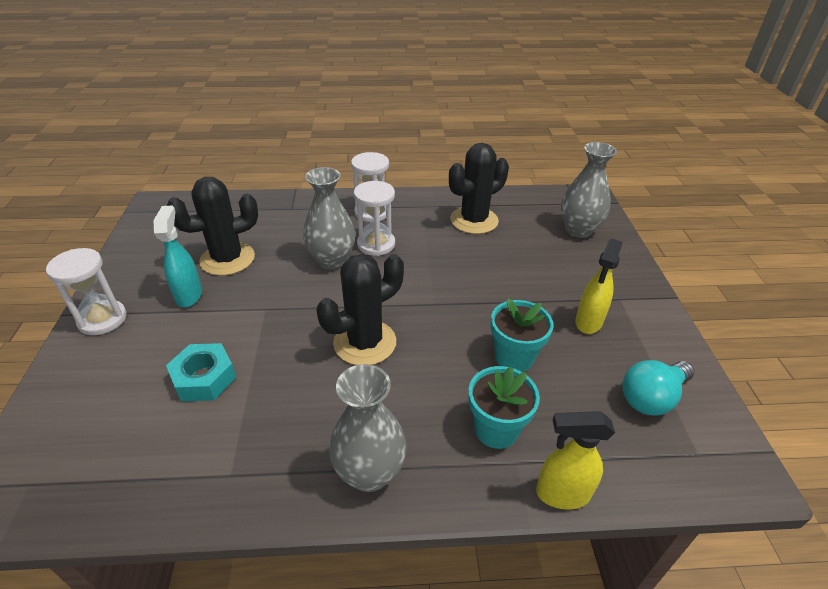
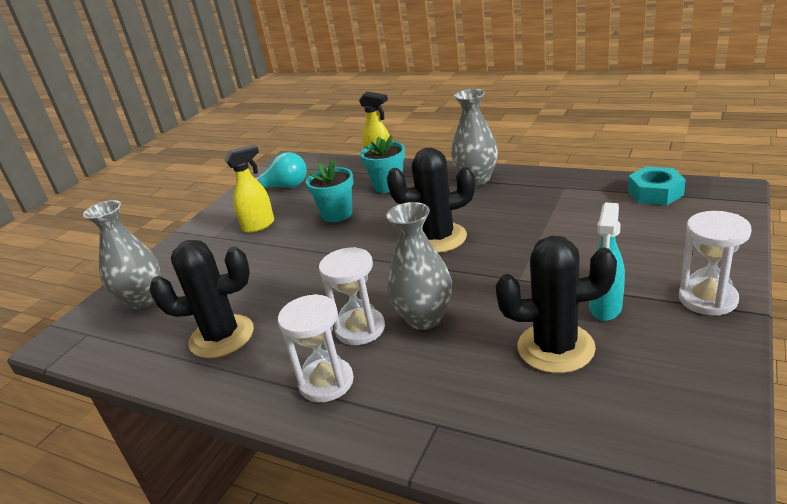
camera: 145 degrees left, 10 degrees down
turquoise nut [166,343,236,401] -> turquoise nut moved to [628,166,686,205]

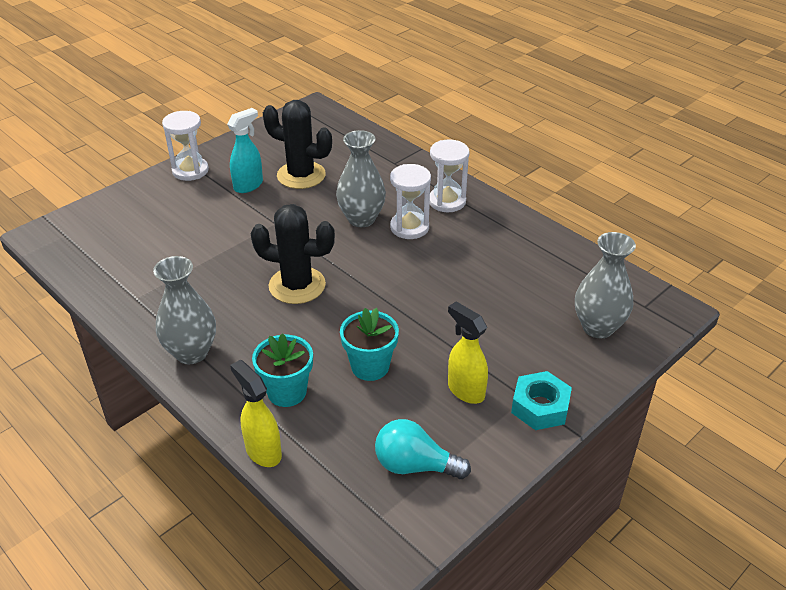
camera: 165 degrees left, 10 degrees up
black cactus [149,240,254,358] -> none
yellow spray bottle [225,145,274,233] -> yellow spray bottle turned 60 degrees clockwise [448,302,488,404]
turquoise nut [628,166,686,205] -> turquoise nut moved to [511,371,572,430]

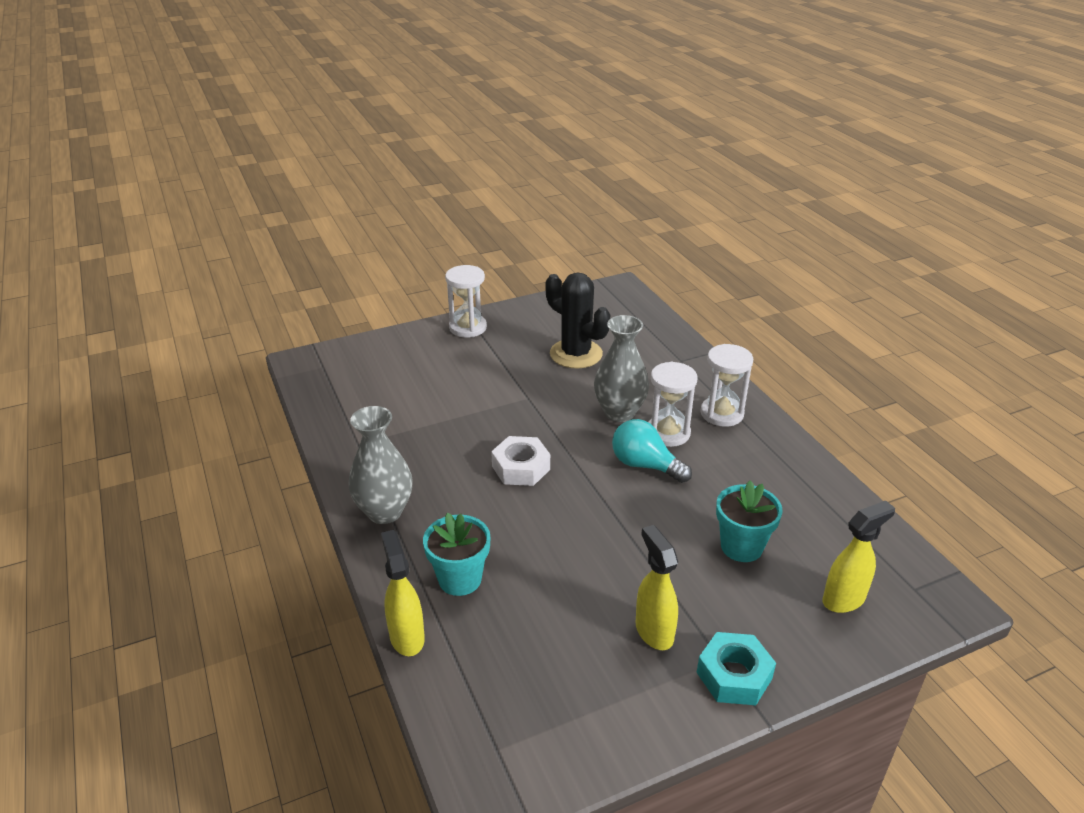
camera: 20 degrees right, 5 degrees down
turquoise spray bottle [227,108,263,193] -> none
black cactus [250,204,335,304] -> white nut [491,436,550,486]
turquoise flower pot [340,308,399,381] -> turquoise flower pot moved to [716,481,782,562]
turquoise light bulb [375,419,471,479] -> turquoise light bulb moved to [612,419,692,483]
grey vase [575,232,636,338] -> yellow spray bottle [823,501,895,613]

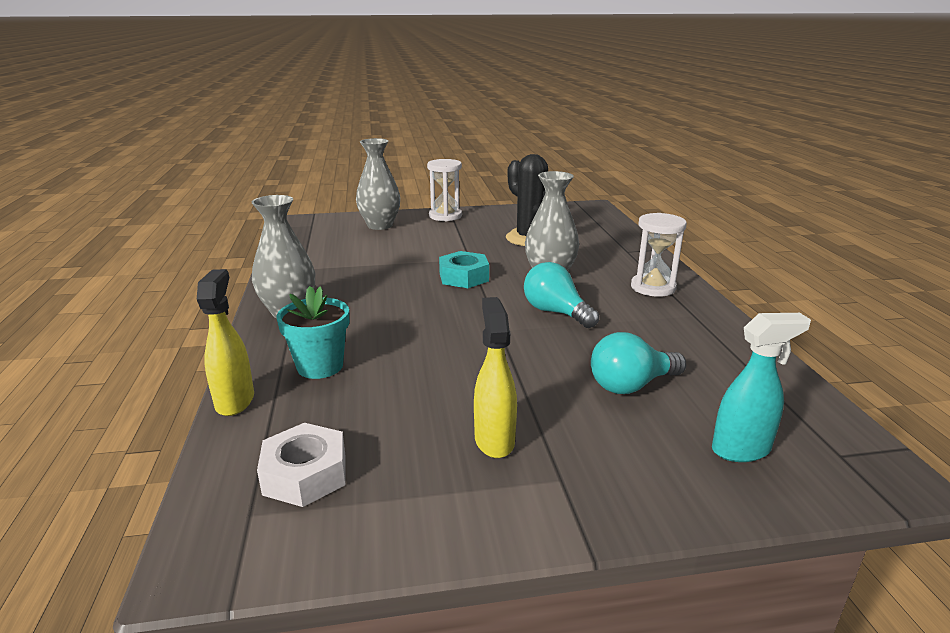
camera: 15 degrees right, 10 degrees down
white nut [491,436,550,486] -> white nut moved to [257,423,345,507]
white hourglass [648,362,697,447] -> none
turquoise nut [697,632,776,705] -> turquoise nut moved to [439,251,489,288]
turquoise flower pot [716,481,782,562] -> turquoise light bulb [591,332,686,394]
yellow spray bottle [823,501,895,613] -> turquoise spray bottle [712,313,811,462]
none -> grey vase [356,138,400,230]

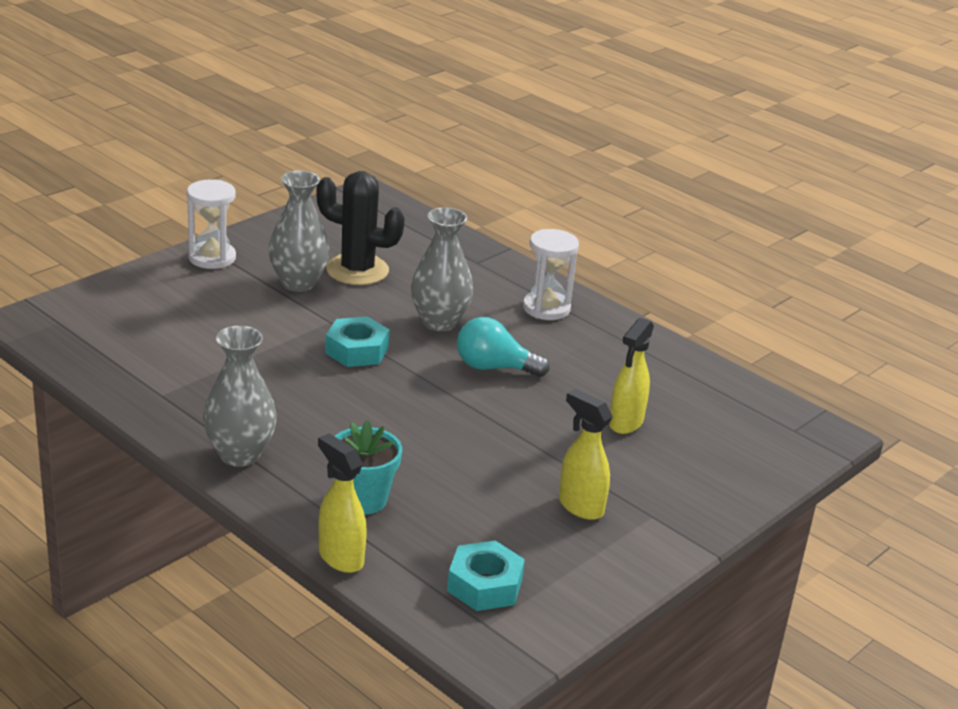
camera: 40 degrees left, 5 degrees up
white nut [257,423,345,507] -> turquoise nut [447,541,525,611]
grey vase [356,138,400,230] -> grey vase moved to [269,171,330,292]
turquoise light bulb [591,332,686,394] -> yellow spray bottle [609,318,654,434]
turquoise spray bottle [712,313,811,462] -> none

